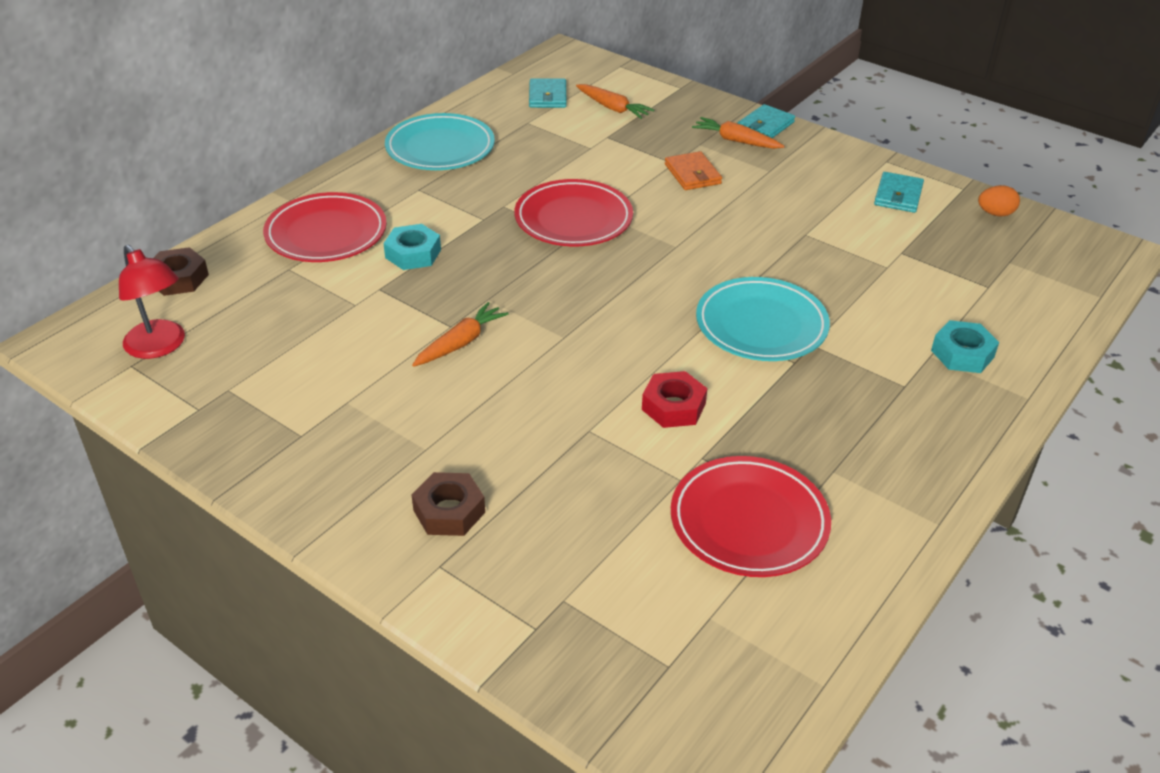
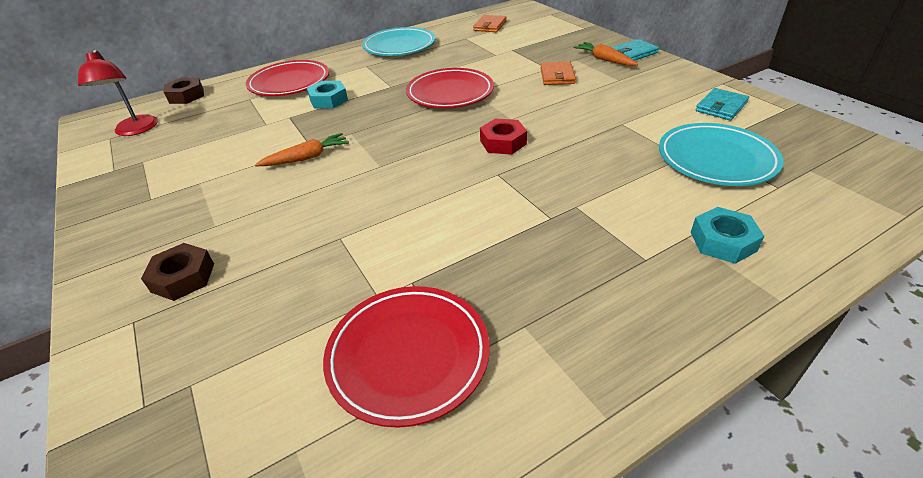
camera: 25 degrees right, 0 degrees up
turquoise wallet [529,78,566,108] -> orange wallet [473,15,507,32]
orange carrot [576,84,654,119] -> none
red nut [642,371,708,428] -> red nut moved to [480,118,527,155]
turquoise plate [696,277,830,361] -> turquoise plate moved to [659,123,784,186]
orange egg [978,185,1020,217] -> none

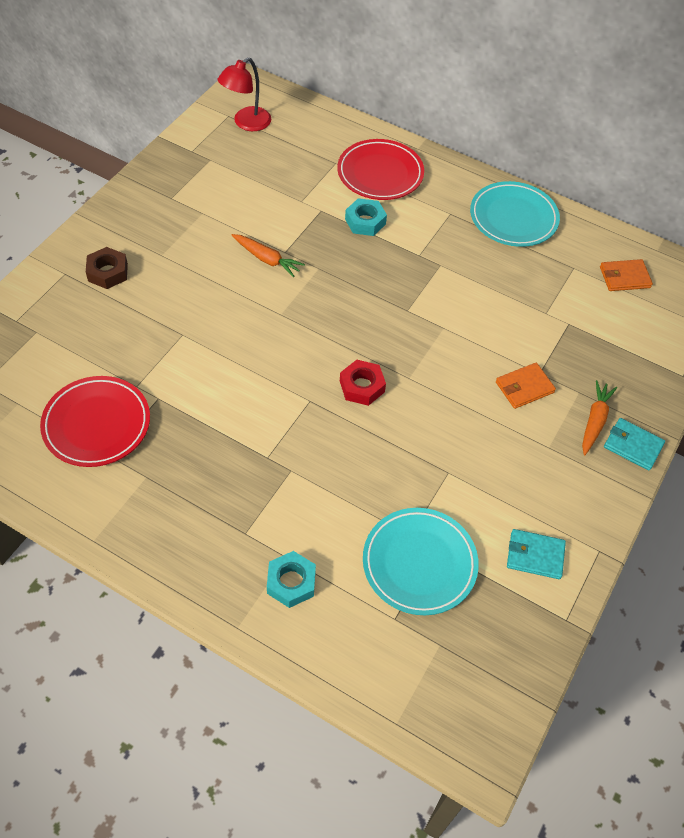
camera: 55 degrees right, 15 degrees up
brown nut [164,77,204,104] -> none
red plate [406,68,494,108] -> none

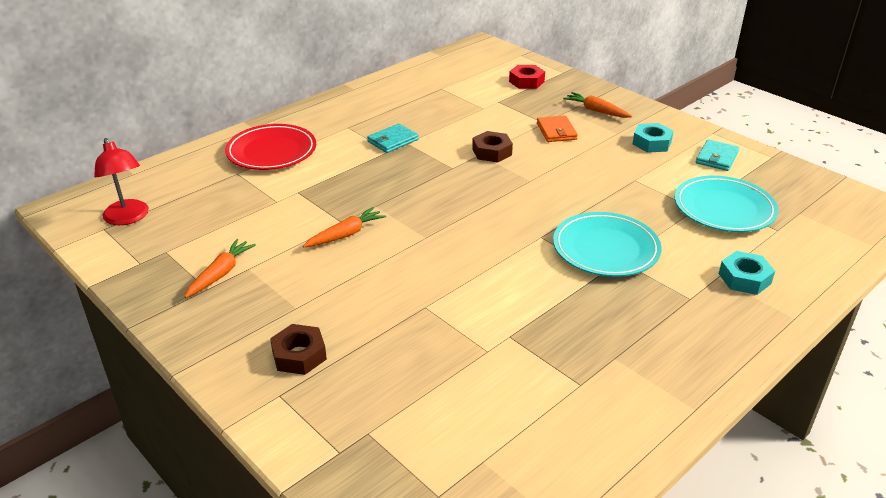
camera: 70 degrees left, 20 degrees down
red plate [40,376,150,467] -> none
red nut [340,360,386,406] -> red nut moved to [509,65,545,89]
turquoise nut [345,198,387,236] -> turquoise nut moved to [633,123,673,153]
turquoise plate [470,181,560,247] -> turquoise plate moved to [553,212,662,277]
orange wallet [600,259,653,291] -> none
turquoise wallet [604,418,665,471] -> turquoise wallet moved to [367,123,419,153]
none -> orange carrot [184,239,256,298]
none -> brown nut [472,131,513,162]

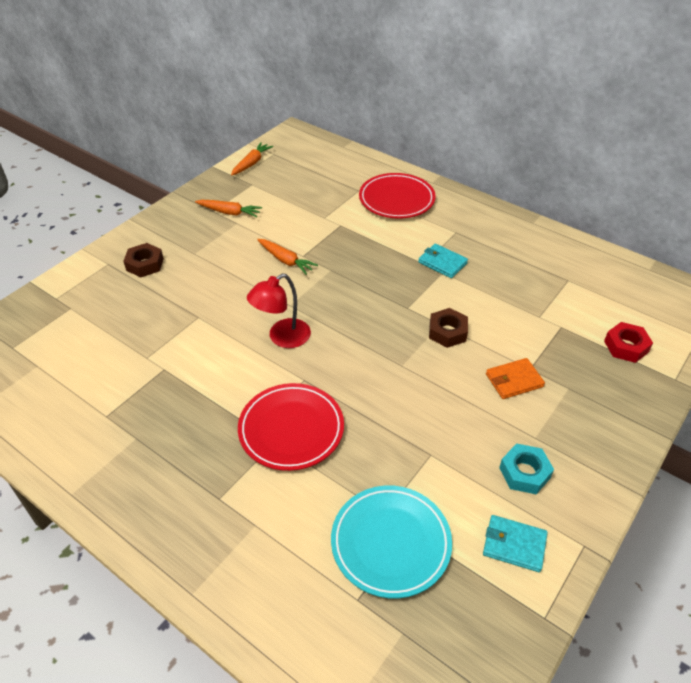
camera: 80 degrees right, 10 degrees up
red lamp [94,138,149,225] -> red lamp moved to [247,274,311,348]
turquoise plate [553,212,662,277] -> red plate [238,383,344,471]
orange carrot [563,92,632,118] -> orange carrot moved to [231,142,273,176]
turquoise nut [719,251,775,295] -> none

